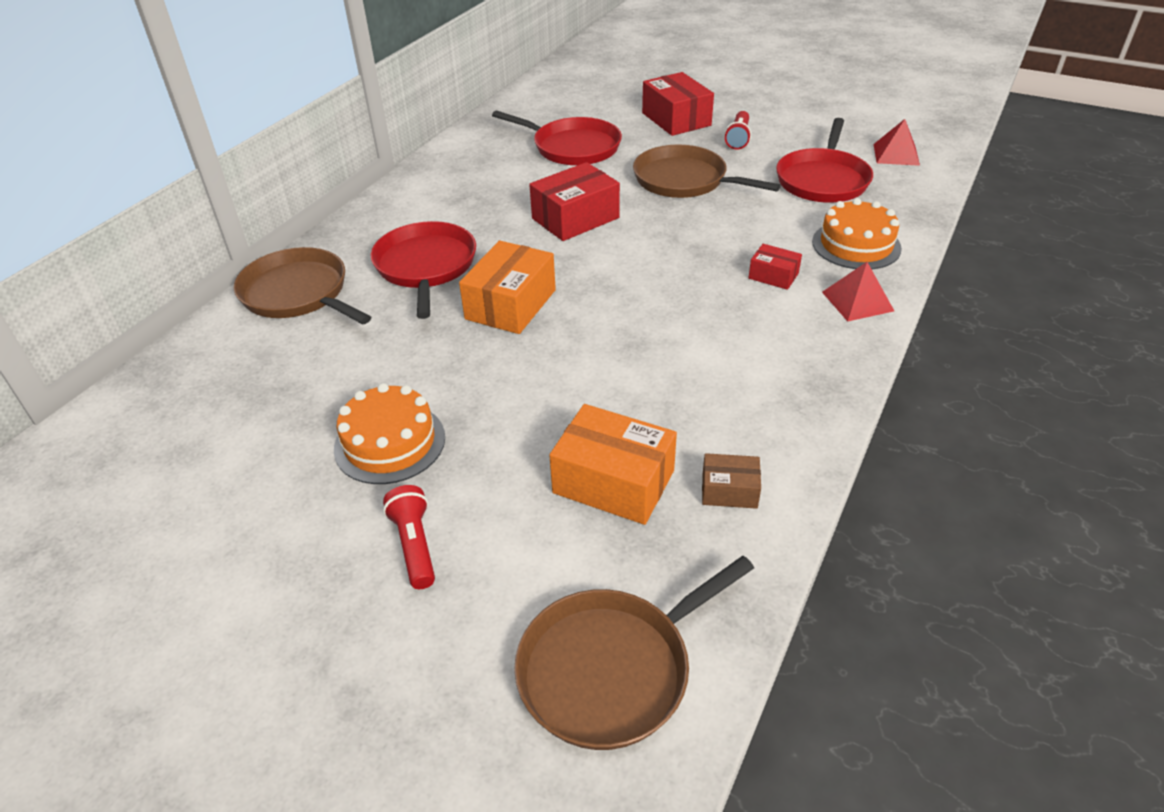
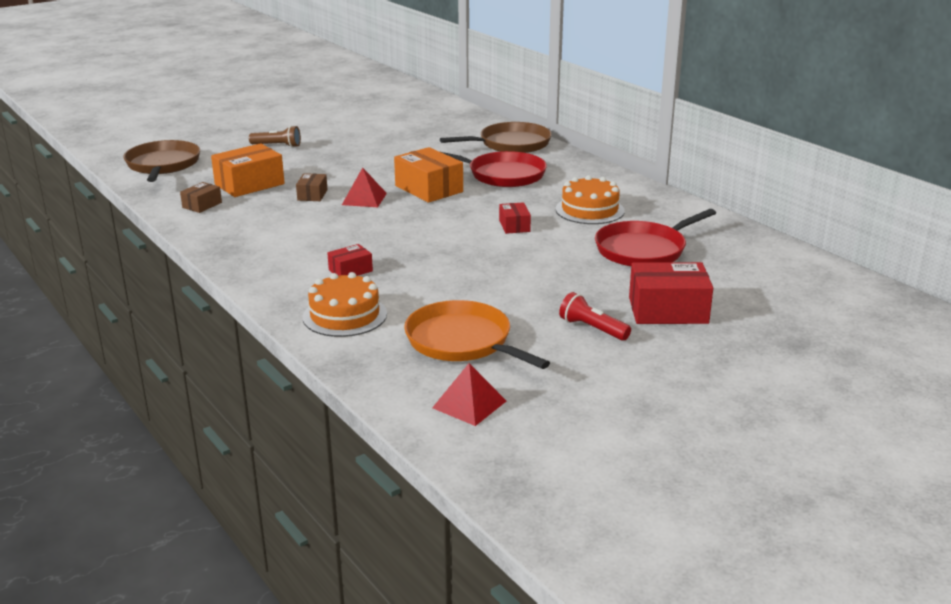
camera: 115 degrees right, 15 degrees down
orange cake [334,383,445,484] -> orange cake moved to [556,175,625,224]
red flashlight [383,485,435,589] -> brown flashlight [249,126,301,147]
red box [529,162,620,241] -> red box [499,202,531,234], size x0.53
brown pan [633,145,781,198] -> none
red pan [776,118,873,203] -> orange pan [404,300,550,369]
red pyramid [822,262,894,322] -> red pyramid moved to [342,168,387,207]
none -> brown box [296,173,328,201]

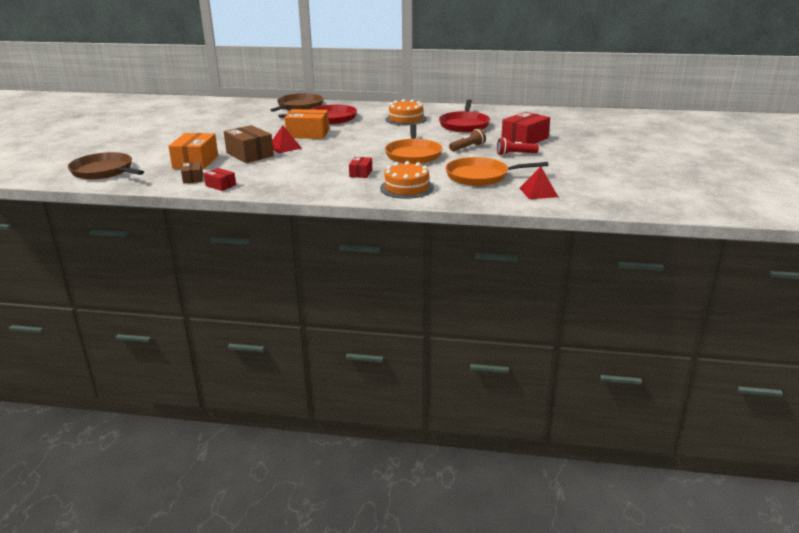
camera: 45 degrees left, 0 degrees up
brown flashlight [249,126,301,147] -> brown flashlight moved to [449,129,486,151]
brown box [296,173,328,201] -> brown box [224,125,274,163], size x1.87
red box [499,202,531,234] -> red box moved to [204,168,236,191]
none -> orange pan [385,124,443,164]

